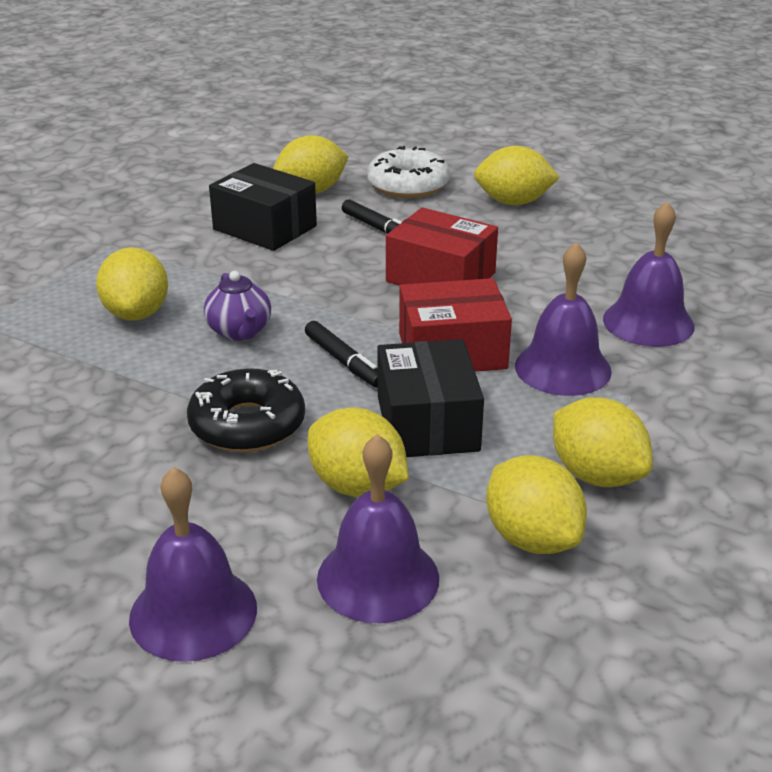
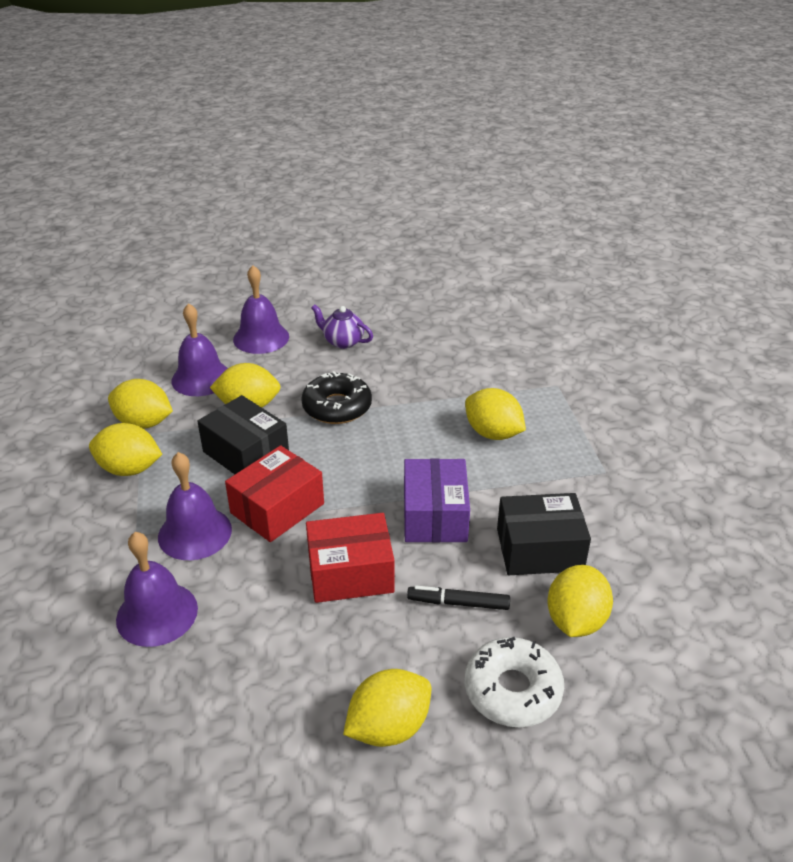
camera: 140 degrees right, 5 degrees up
purple teapot [204,271,271,341] -> purple teapot moved to [311,304,373,349]
black marker [305,321,378,388] -> none
none -> purple box [404,458,470,542]

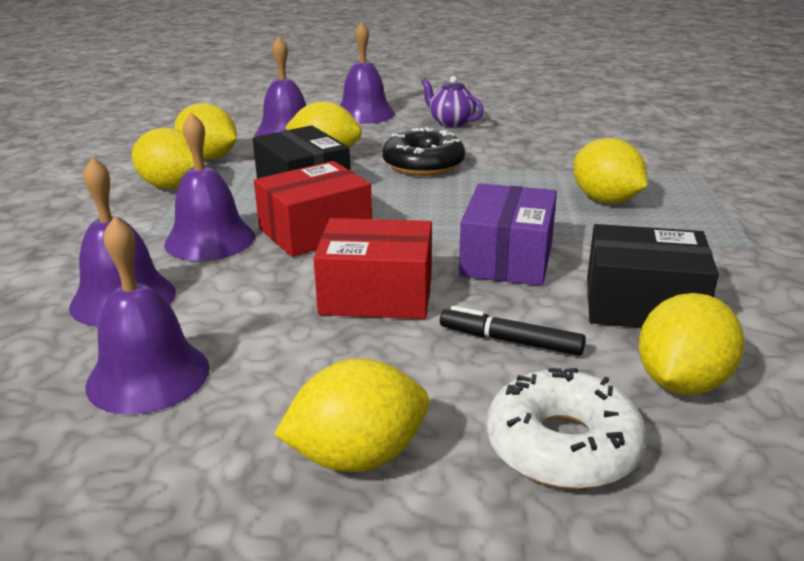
camera: 15 degrees right, 10 degrees down
none -> purple bell [86,216,210,415]

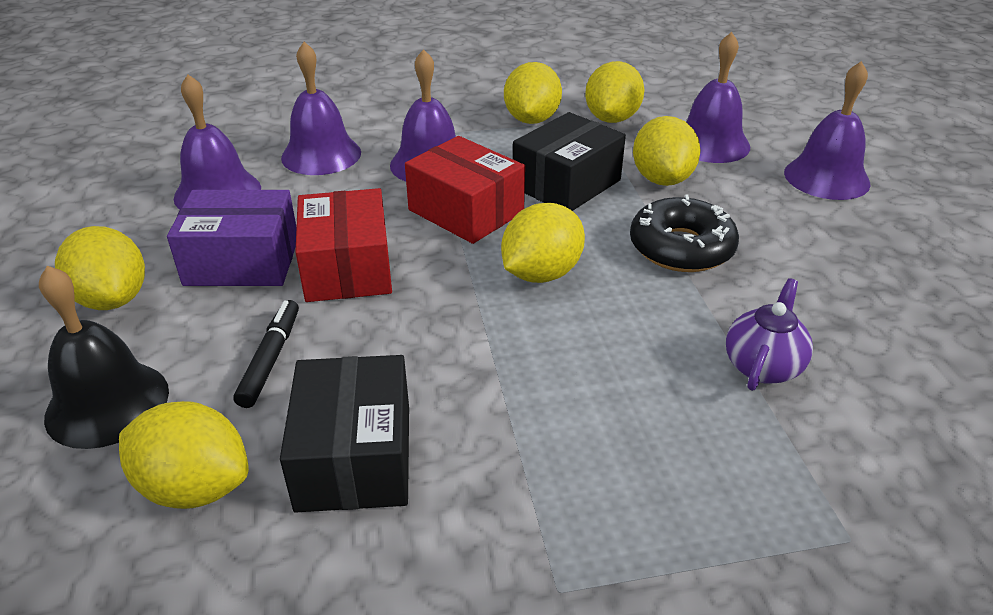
camera: 75 degrees right, 10 degrees up
purple teapot [421,76,484,127] -> purple teapot moved to [726,278,813,391]
purple box [459,183,557,286] -> purple box moved to [167,190,296,286]
white donut [487,368,647,489] -> black bell [39,266,169,449]
yellow lemon [573,138,647,203] -> yellow lemon moved to [501,203,585,283]

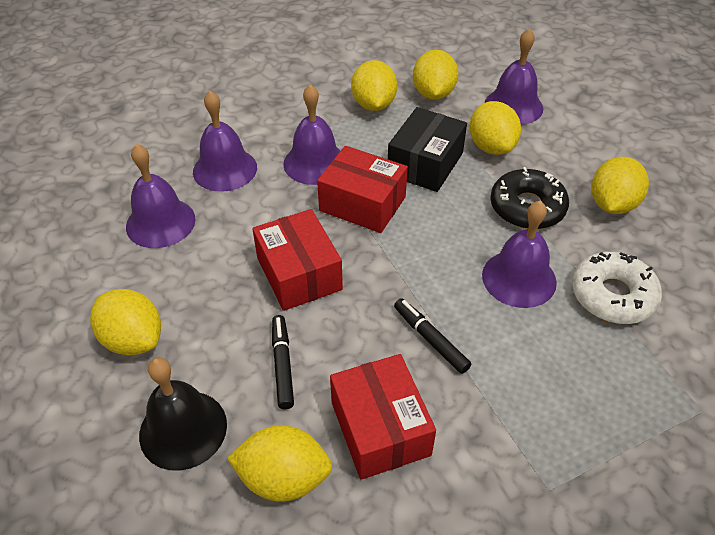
camera: 15 degrees left, 10 degrees up
purple box [167,190,296,286] -> none
black box [280,355,409,513] -> red box [330,354,436,480]
yellow lemon [501,203,585,283] -> yellow lemon moved to [591,157,649,214]
purple teapot [726,278,813,391] -> white donut [572,252,662,324]
purple bell [784,61,871,200] -> purple bell moved to [482,201,557,308]
none -> black marker [394,298,471,374]

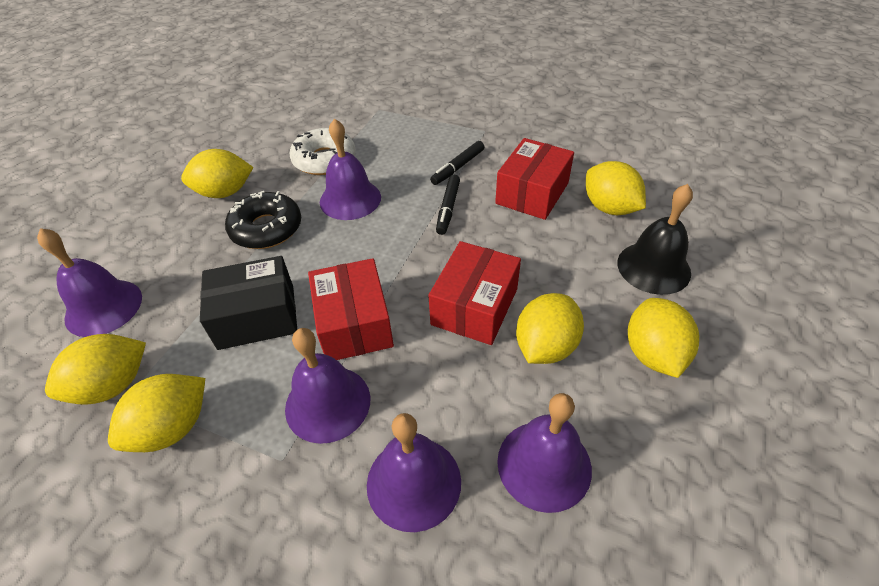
camera: 130 degrees left, 0 degrees up
black marker [272,315,294,409] -> black marker moved to [430,141,485,185]
yellow lemon [470,101,521,155] -> yellow lemon moved to [516,293,584,364]

